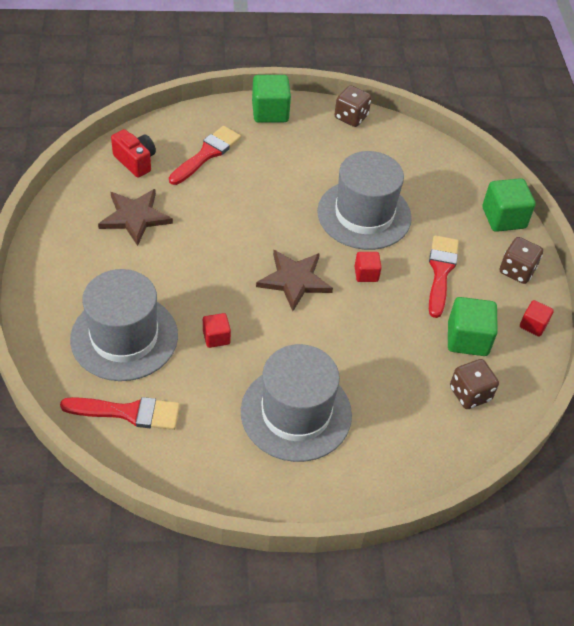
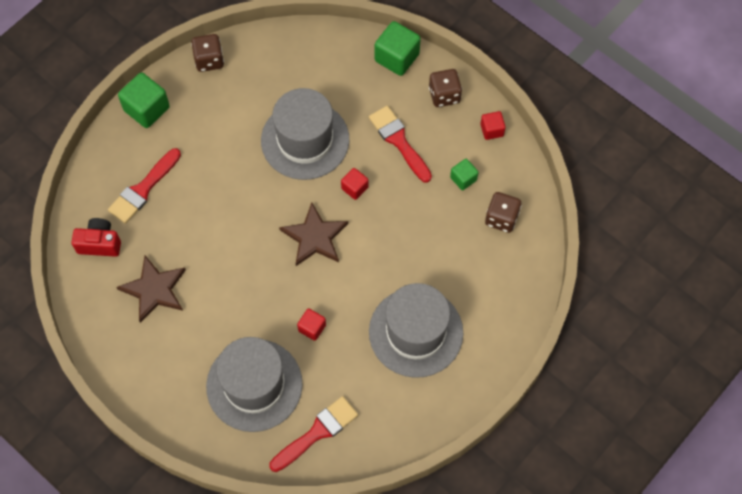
camera: 40 degrees left, 15 degrees up
red brush [169,126,241,185] -> red brush turned 135 degrees counterclockwise [108,148,181,224]
green cube [448,297,498,356] -> green cube [450,159,478,190], size x0.57

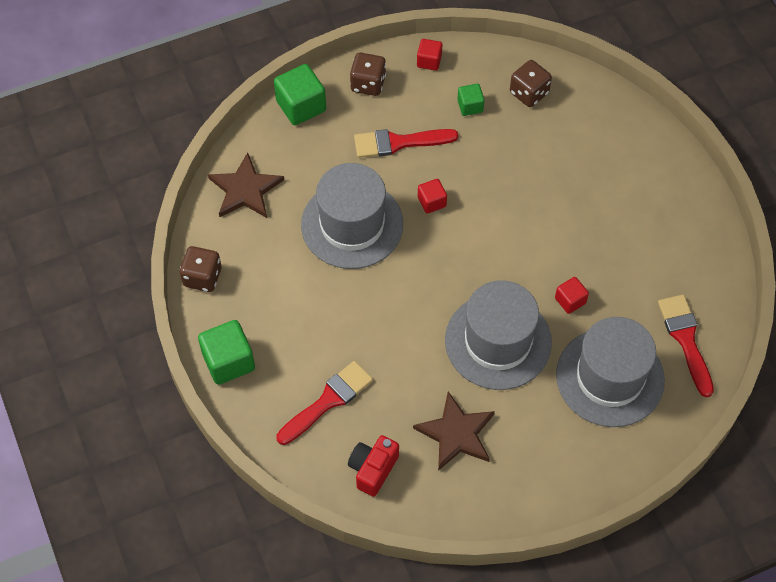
camera: 65 degrees left, 5 degrees down
red brush [108,148,181,224] -> red brush turned 105 degrees counterclockwise [277,361,373,445]
brown star [279,202,348,266] -> brown star moved to [208,152,284,218]
grey hat [369,283,463,378] -> grey hat moved to [445,280,552,390]

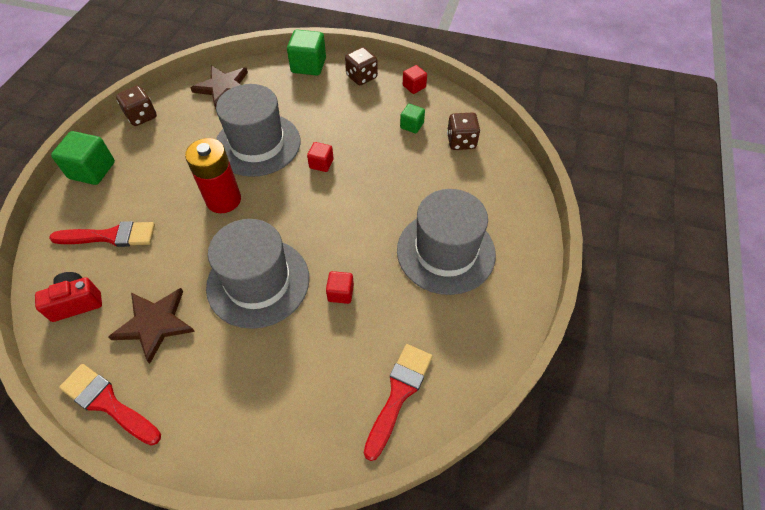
camera: 40 degrees right, 5 degrees down
red brush [354,129,458,158] -> red brush moved to [59,364,161,446]
grey hat [556,317,665,427] -> grey hat moved to [397,189,496,295]
none -> red battery [185,138,241,213]

